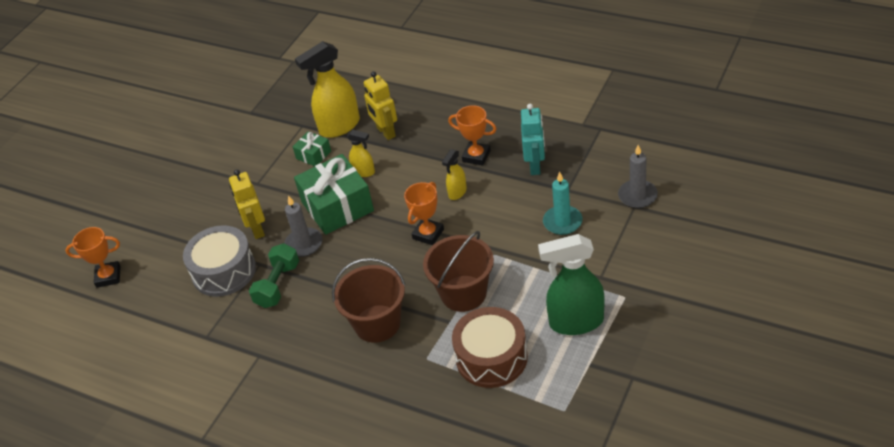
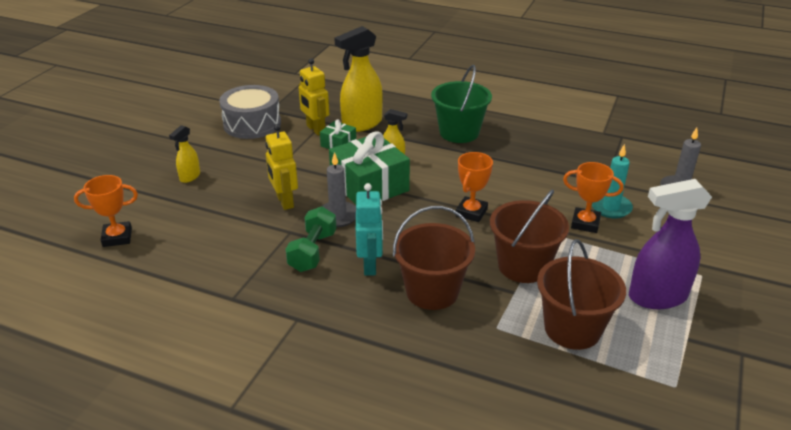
camera: 10 degrees left, 10 degrees down
grey drum [183,225,256,297] -> grey drum moved to [219,85,281,139]
yellow robot [364,71,397,140] -> yellow robot moved to [299,58,329,136]
yellow spray bottle [442,149,467,200] -> yellow spray bottle moved to [169,125,200,183]
orange trophy [448,105,497,166] -> orange trophy moved to [563,162,624,233]
brown drum [452,307,528,388] -> brown bucket [537,239,626,350]
turquoise robot [521,104,545,175] -> turquoise robot moved to [356,183,383,276]
green spray bottle [538,234,604,335] -> purple spray bottle [629,179,712,309]
none -> green bucket [431,65,492,143]

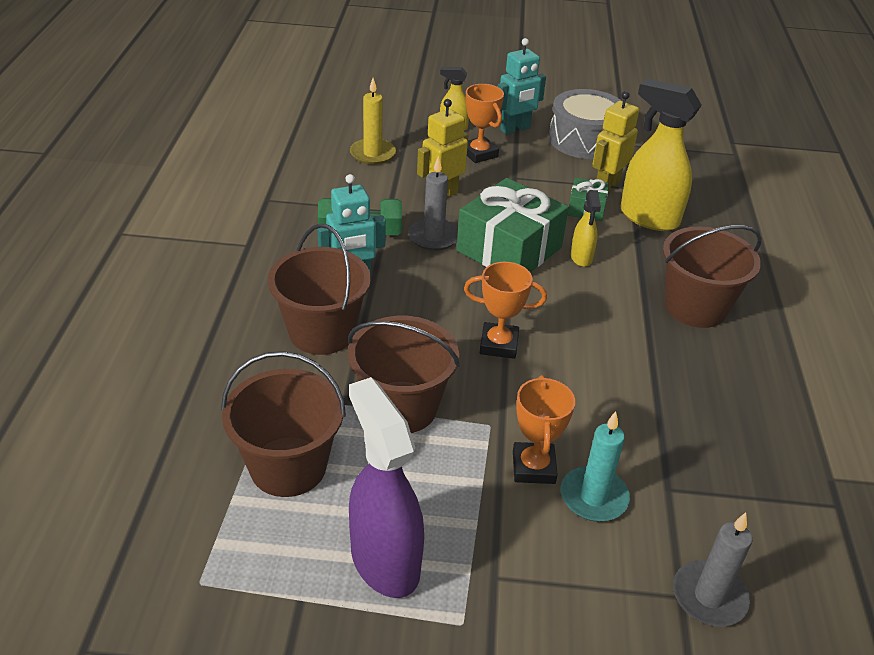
camera: 70 degrees right, 5 degrees up
orange trophy [74,175,138,247] -> orange trophy moved to [466,84,504,163]
green bucket [431,65,492,143] -> brown bucket [663,225,762,328]
none -> yellow candle [350,78,396,165]
none -> turquoise robot [498,38,546,134]

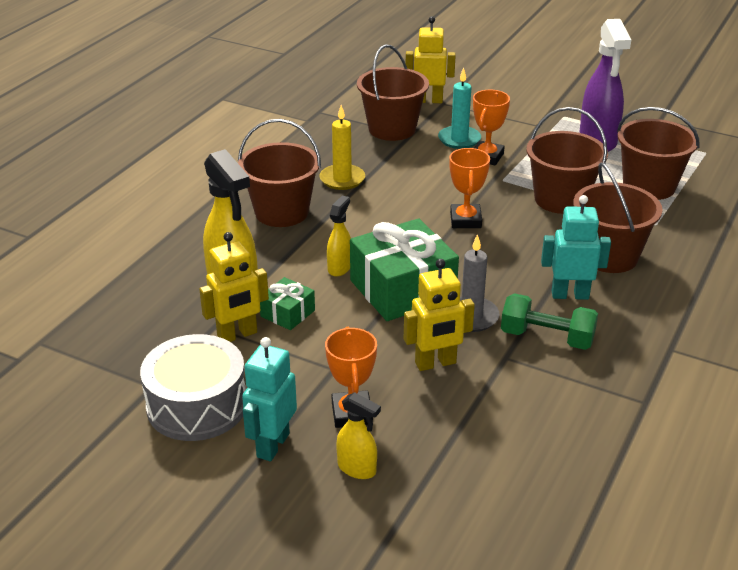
camera: 155 degrees left, 5 degrees down
yellow candle [350,78,396,165] -> yellow candle moved to [319,105,365,190]
orange trophy [464,262,547,359] -> orange trophy turned 60 degrees clockwise [449,148,490,228]
turquoise robot [498,38,546,134] -> turquoise robot turned 60 degrees counterclockwise [242,337,297,461]
grey candle [673,513,752,627] -> yellow robot [406,16,456,103]
none -> brown bucket [357,44,429,141]

